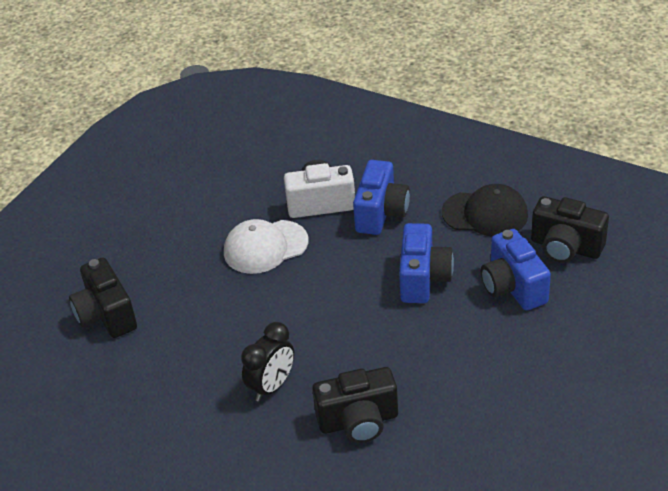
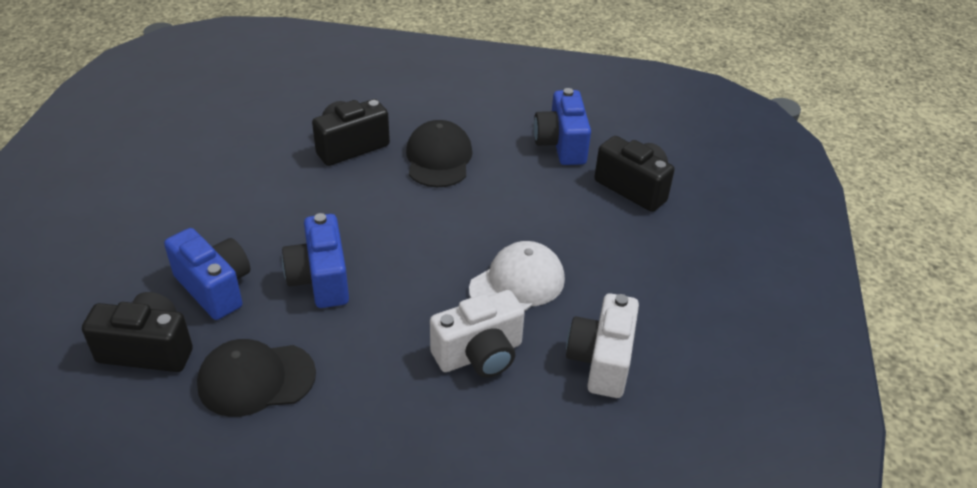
camera: 155 degrees right, 0 degrees up
black clock [241,322,294,401] -> black cap [406,120,473,187]
blue camera [353,160,410,235] -> blue camera moved to [533,88,591,165]
none -> white camera [566,293,639,398]

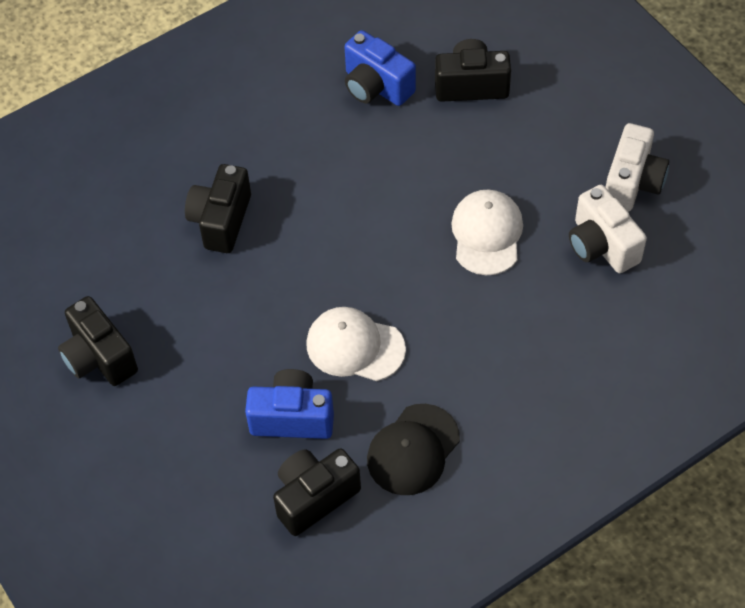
camera: 40 degrees left, 15 degrees up
blue camera [282,213,349,308] -> white cap [306,307,406,381]
black cap [406,120,473,187] -> none
white camera [430,290,525,378] -> white camera moved to [606,123,669,212]
none -> black camera [58,296,138,386]

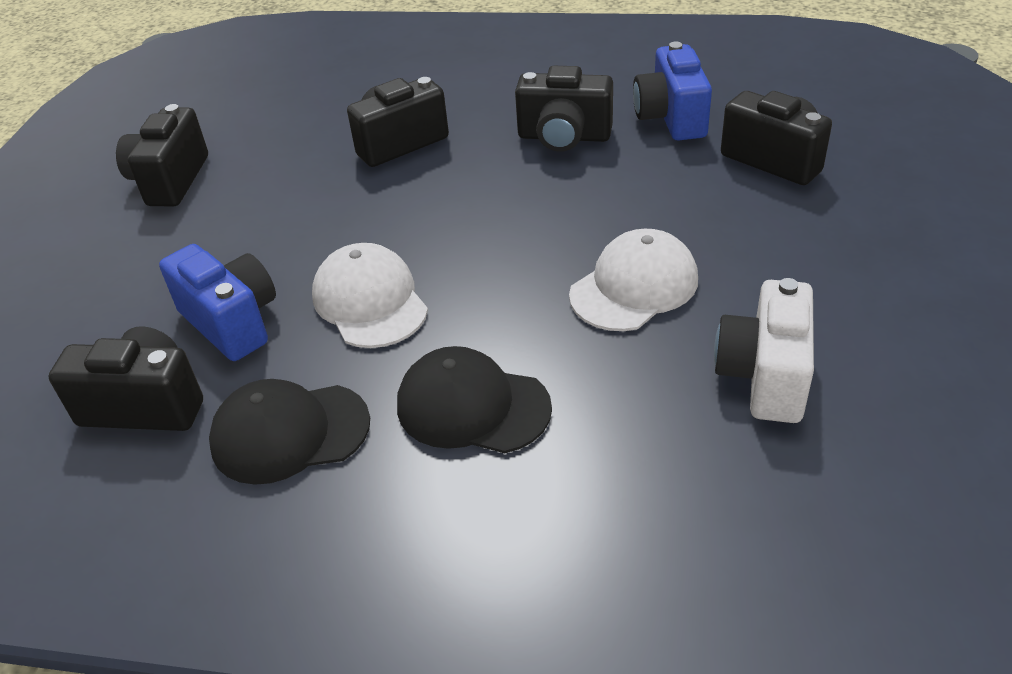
camera: 45 degrees right, 15 degrees down
white camera [606,123,669,212] -> none
none -> black cap [397,346,552,453]
none -> black camera [515,66,613,152]

